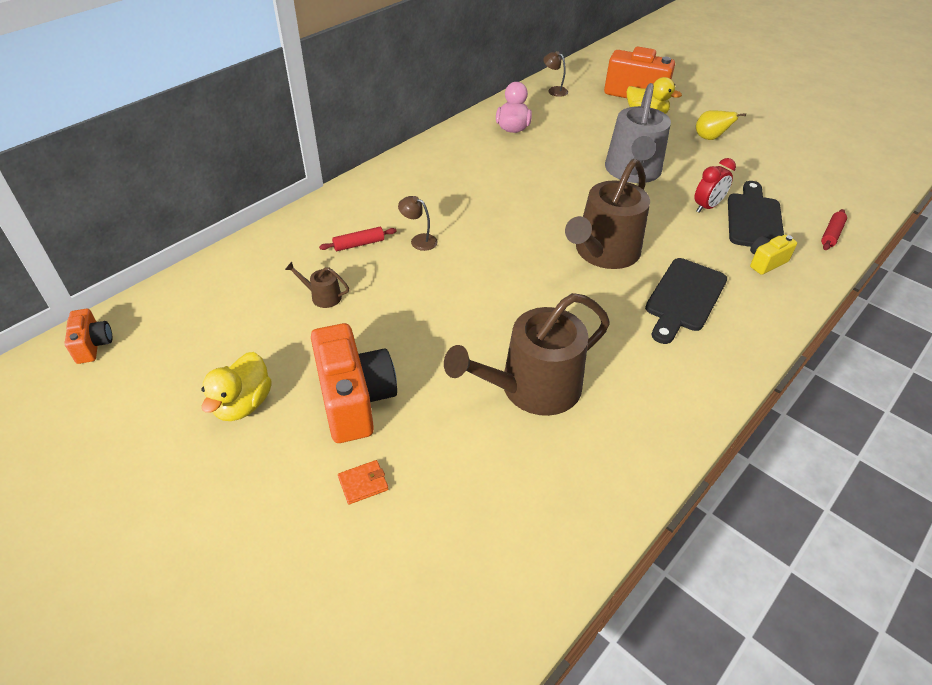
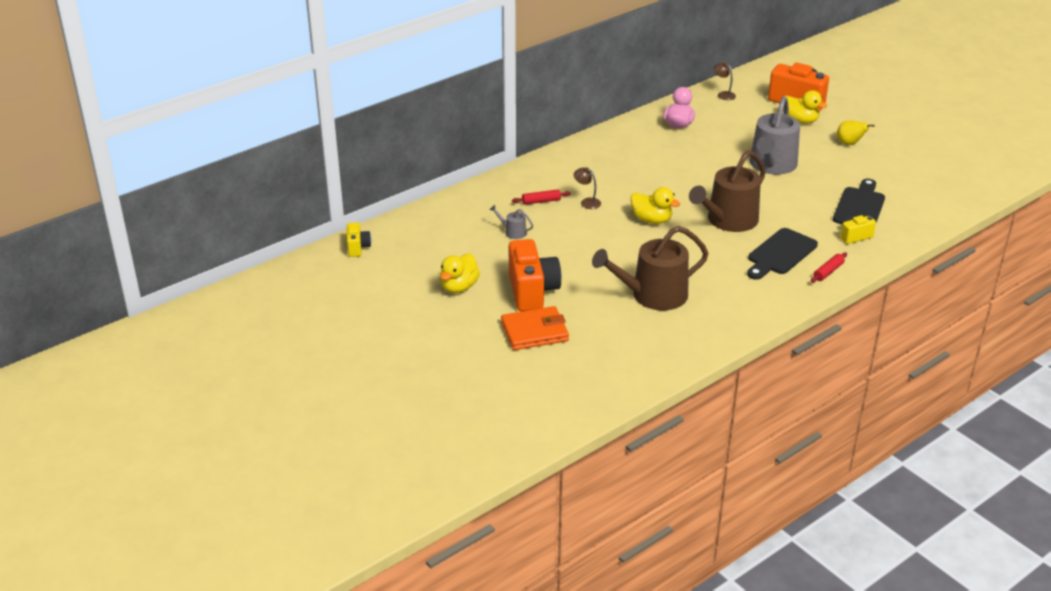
camera: 10 degrees right, 10 degrees down
orange camera [64,309,112,364] -> yellow camera [347,222,371,257]
brown watering can [285,262,349,308] -> grey watering can [490,205,533,239]
orange wallet [338,460,388,504] -> orange wallet [501,306,569,350], size x2.19
red clock [694,158,736,213] -> none
red rolling pin [821,209,847,250] -> red rolling pin moved to [811,252,847,283]
none -> yellow duck [630,187,680,224]

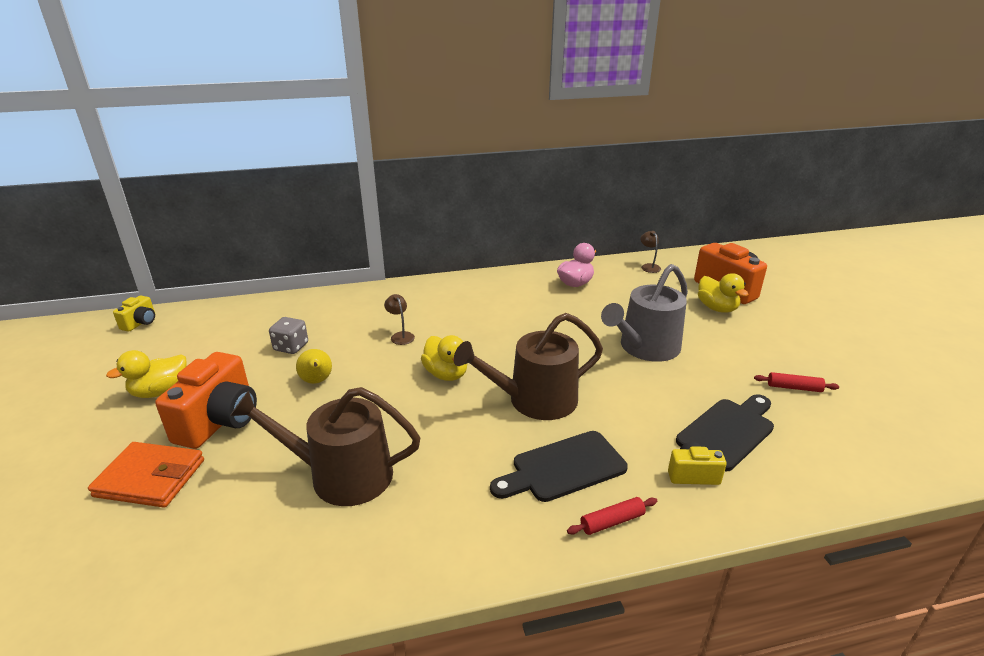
camera: 25 degrees right, 5 degrees down
grey watering can [490,205,533,239] -> grey dice [269,317,308,354]
red rolling pin [512,189,571,205] -> red rolling pin moved to [754,372,839,392]
yellow pear [837,120,875,145] -> yellow pear moved to [296,349,332,384]

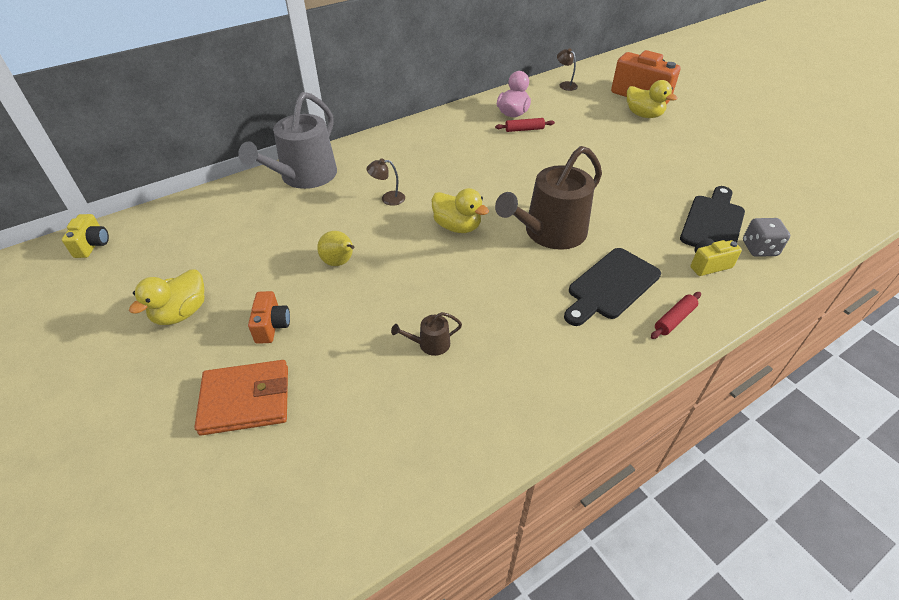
camera: 20 degrees left, 15 degrees up
orange camera [155,352,257,449] -> orange camera [248,291,290,344], size x0.51
brown watering can [230,387,421,506] -> brown watering can [391,312,462,356], size x0.41
grey dice [269,317,308,354] -> grey dice moved to [743,218,790,257]
brown lamp [384,294,415,345] -> brown lamp turned 45 degrees counterclockwise [366,158,405,206]
grey watering can [601,264,688,362] -> grey watering can moved to [238,92,337,189]
red rolling pin [754,372,839,392] -> red rolling pin moved to [495,118,555,132]

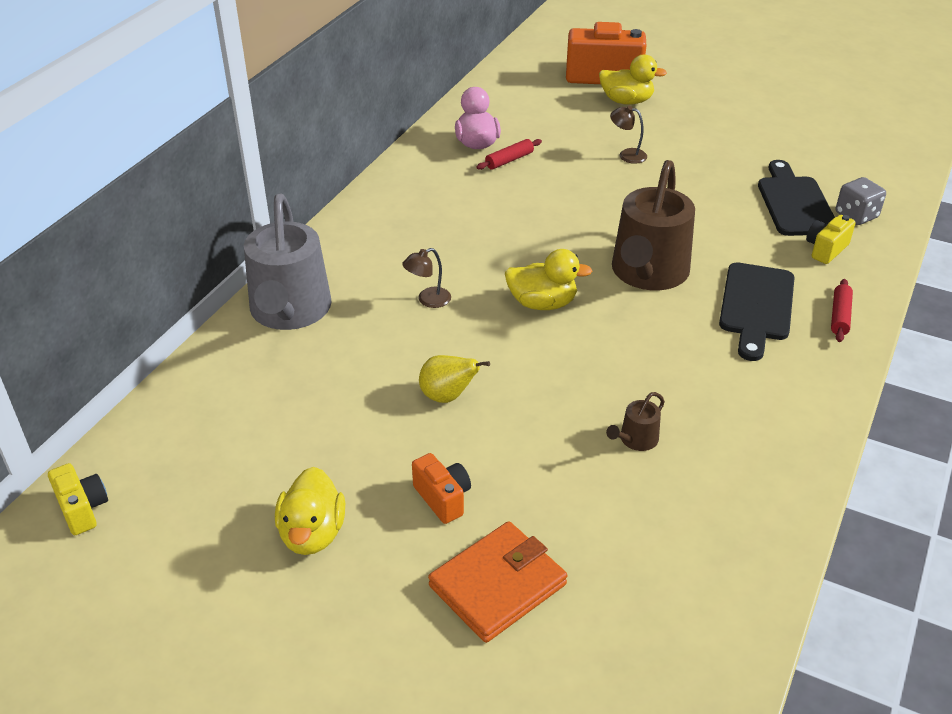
camera: 30 degrees left, 5 degrees down
brown lamp [557,48,578,91] -> brown lamp moved to [610,106,647,164]

